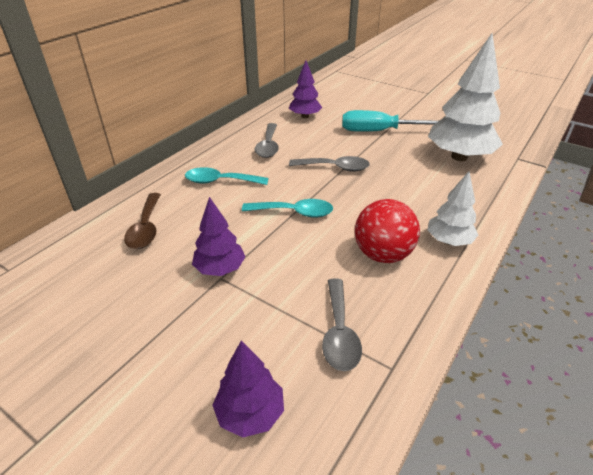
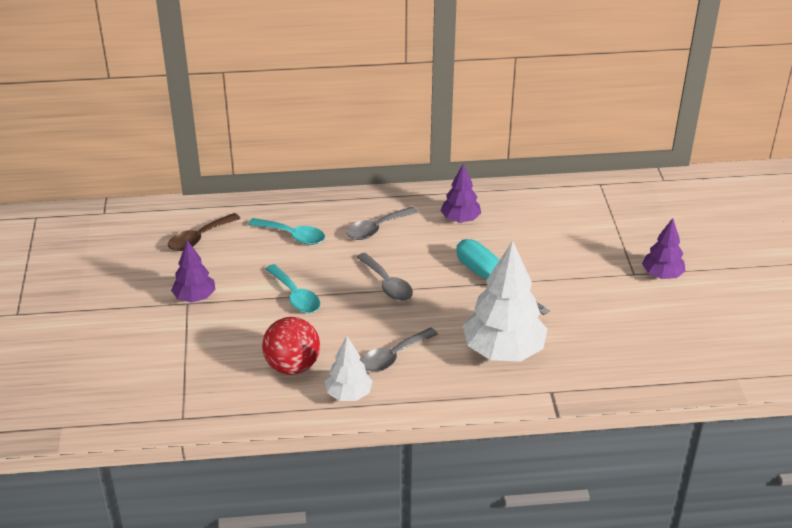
camera: 50 degrees right, 0 degrees up
turquoise spoon [185,167,269,185] -> turquoise spoon turned 150 degrees clockwise [248,218,325,245]
purple tree [212,340,284,438] -> purple tree moved to [642,218,685,279]
grey spoon [322,279,362,371] -> grey spoon moved to [361,328,438,372]

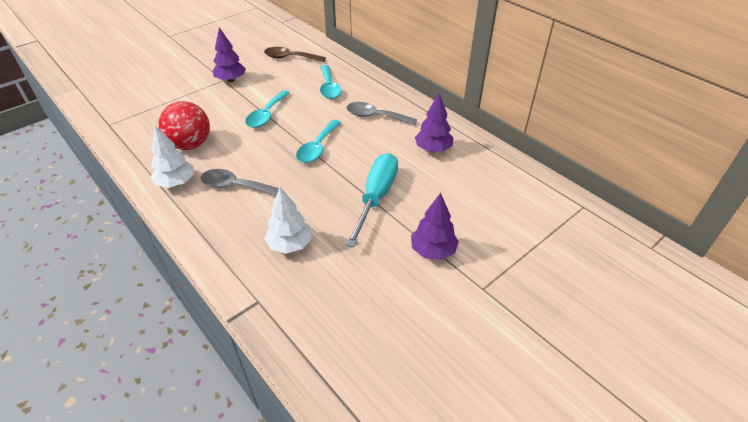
camera: 55 degrees right, 5 degrees up
grey spoon [356,253,413,301] -> turquoise spoon [296,120,341,163]
white tree [463,240,547,362] -> white tree [264,187,312,254], size x0.55
purple tree [642,218,685,279] -> purple tree moved to [411,193,459,260]

